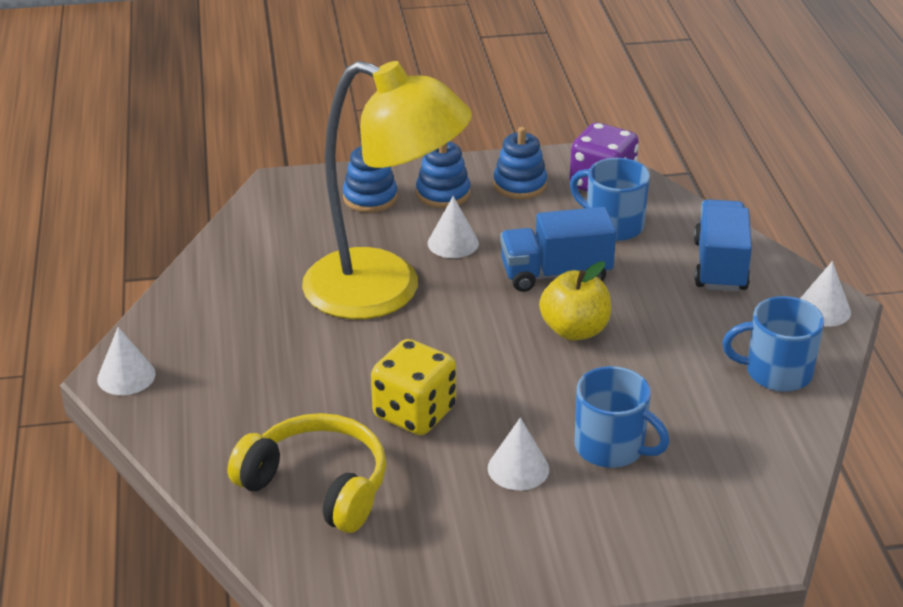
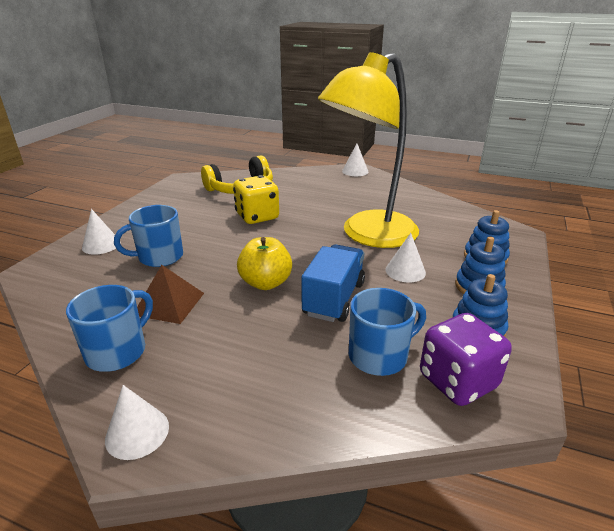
camera: 120 degrees right, 5 degrees down
white cone [488,418,549,491] -> white cone moved to [82,209,116,255]
blue truck [694,199,752,291] -> none
none -> brown pyramid [137,265,204,324]

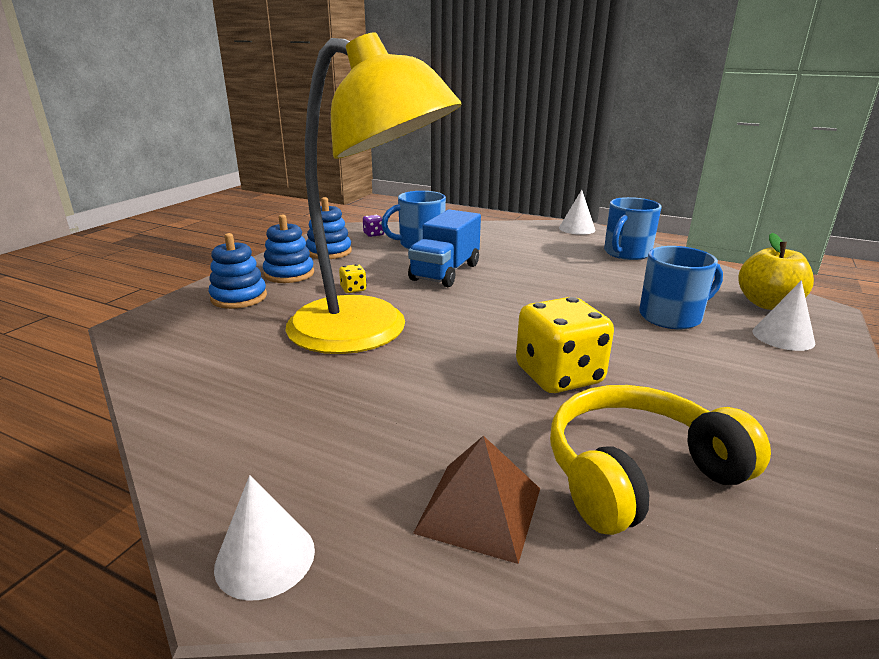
camera: 175 degrees left, 5 degrees down
brown pyramid [137,265,204,324] -> brown pyramid moved to [413,436,540,564]
yellow apple [237,237,292,290] -> yellow apple moved to [738,233,814,310]
yellow lamp [318,52,419,248] -> yellow lamp turned 60 degrees clockwise [286,32,462,354]
white cone [386,233,426,283] -> yellow dice [339,264,367,293]
purple dice [420,313,512,406] -> purple dice [363,215,384,237], size x0.43

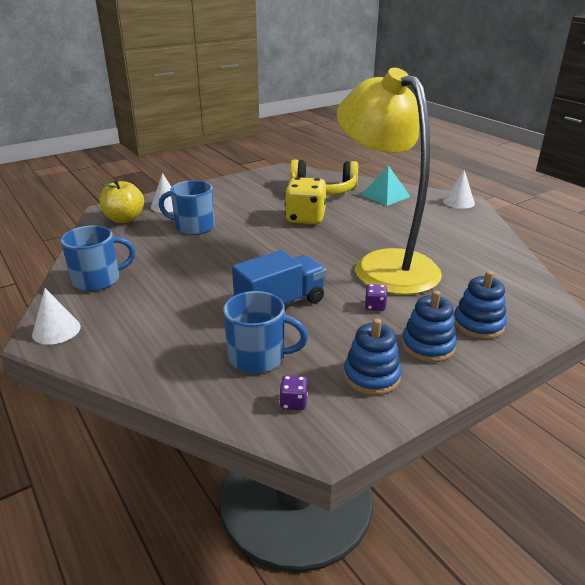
camera: 150 degrees left, 5 degrees up
yellow dice [339,264,367,293] -> purple dice [364,284,387,311]
brown pyramid [413,436,540,564] -> turquoise pyramid [361,165,411,206]

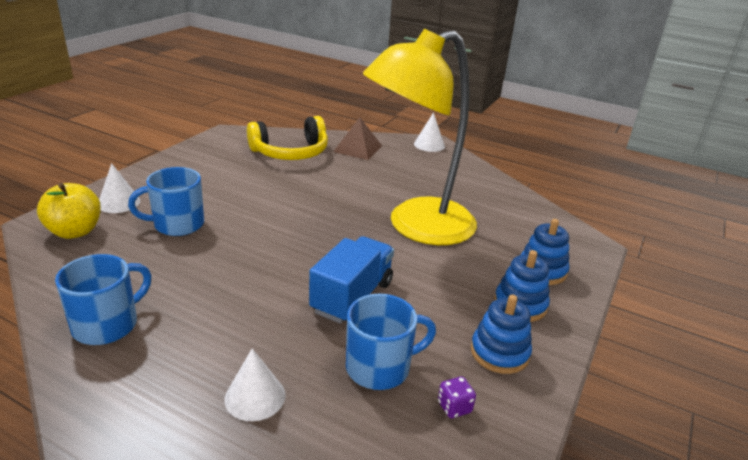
camera: 30 degrees left, 0 degrees up
white cone [32,288,81,345] -> white cone moved to [225,348,286,421]
yellow dice [285,177,326,224] -> none
yellow lamp [337,68,442,295] -> yellow lamp turned 60 degrees counterclockwise [363,29,477,245]
turquoise pyramid [361,165,411,206] -> brown pyramid [333,117,382,160]
purple dice [364,284,387,311] -> none

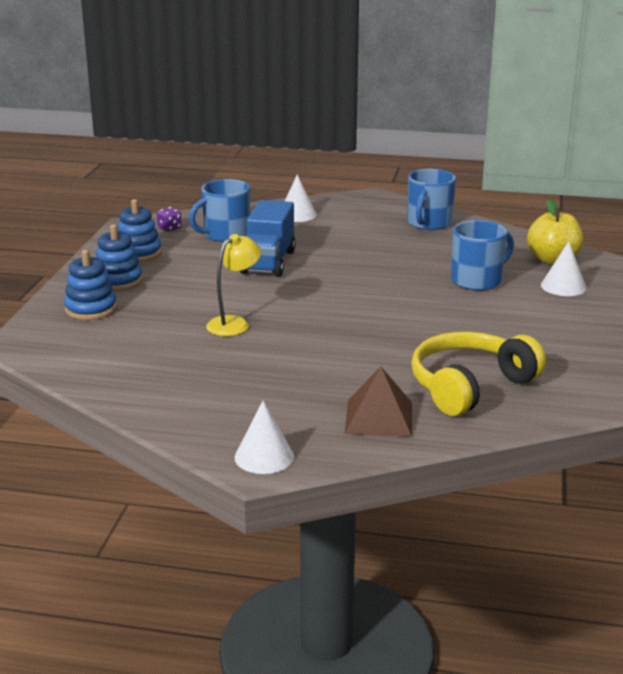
camera: 165 degrees right, 5 degrees down
yellow lamp [363,29,477,245] -> yellow lamp [206,234,262,336], size x0.41

